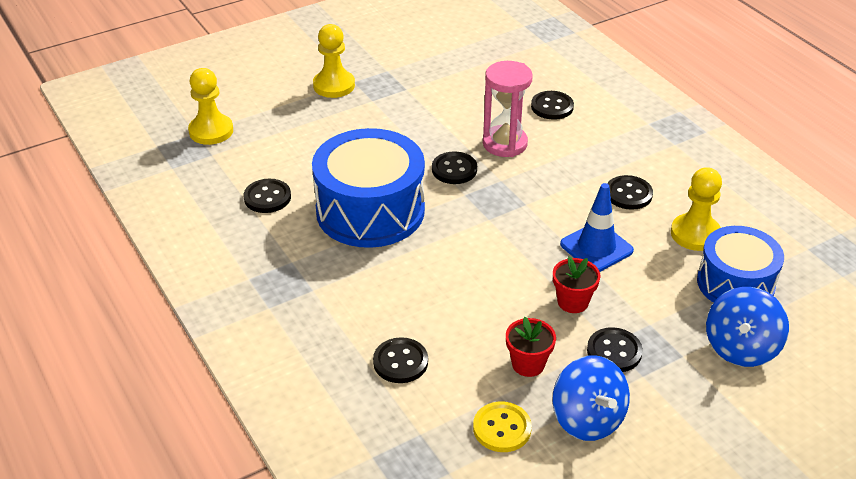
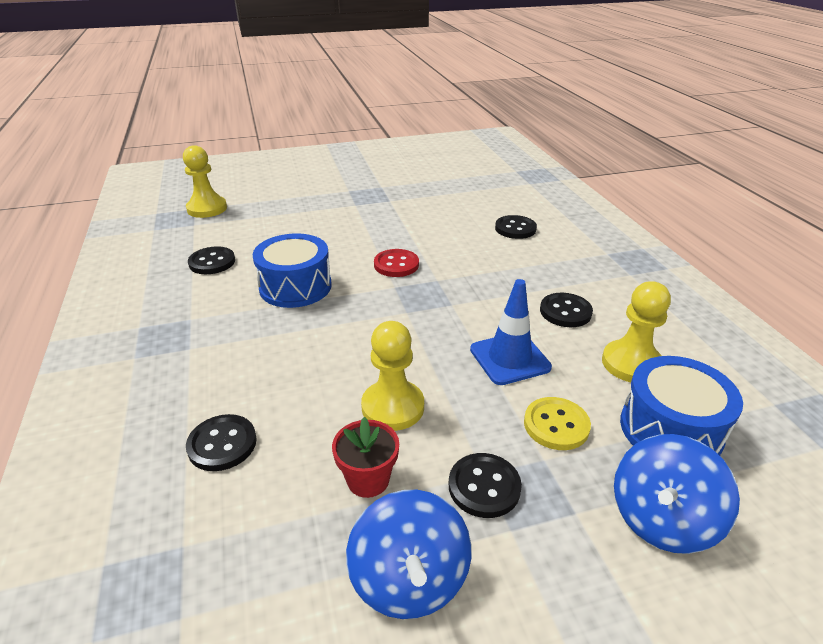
camera: 15 degrees right, 5 degrees down
blue drum [312,128,425,248] -> blue drum [252,233,332,308], size x0.65
yellow pawn [313,24,355,98] -> yellow pawn moved to [361,321,424,431]
black button [432,152,477,184] -> red button [374,249,419,277]
yellow button [473,402,532,452] -> yellow button moved to [524,397,591,450]
pink hourglass [483,61,533,157] -> none
red flower pot [553,256,601,313] -> none

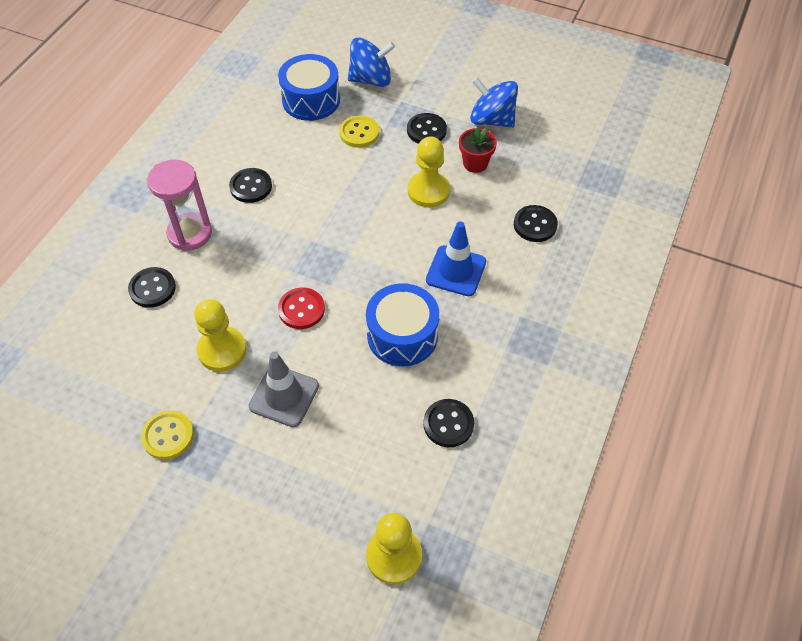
camera: 140 degrees left, 20 degrees up
blue spinning top [346,490,471,619] -> blue spinning top turned 90 degrees counterclockwise [470,77,518,128]
blue traffic cone [470,279,552,385] -> blue traffic cone moved to [426,221,486,296]
yellow pawn [602,281,671,382] -> yellow pawn moved to [194,299,247,372]
none -> yellow button [141,410,194,460]
none -> pink hourglass [147,160,212,251]
none -> grey traffic cone [249,352,319,427]

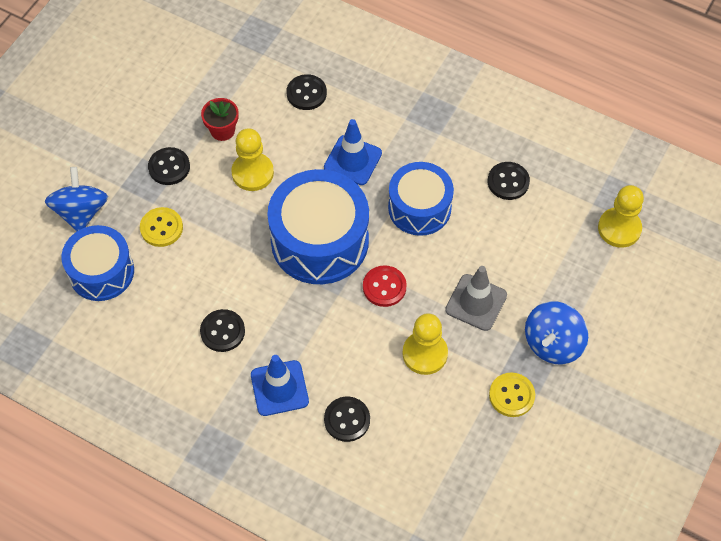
camera: 85 degrees left, 5 degrees up
pink hourglass [147,160,212,251] -> blue traffic cone [251,355,309,416]
blue spinning top [470,77,518,128] -> blue spinning top moved to [525,301,588,364]
none -> blue drum [267,169,369,284]

